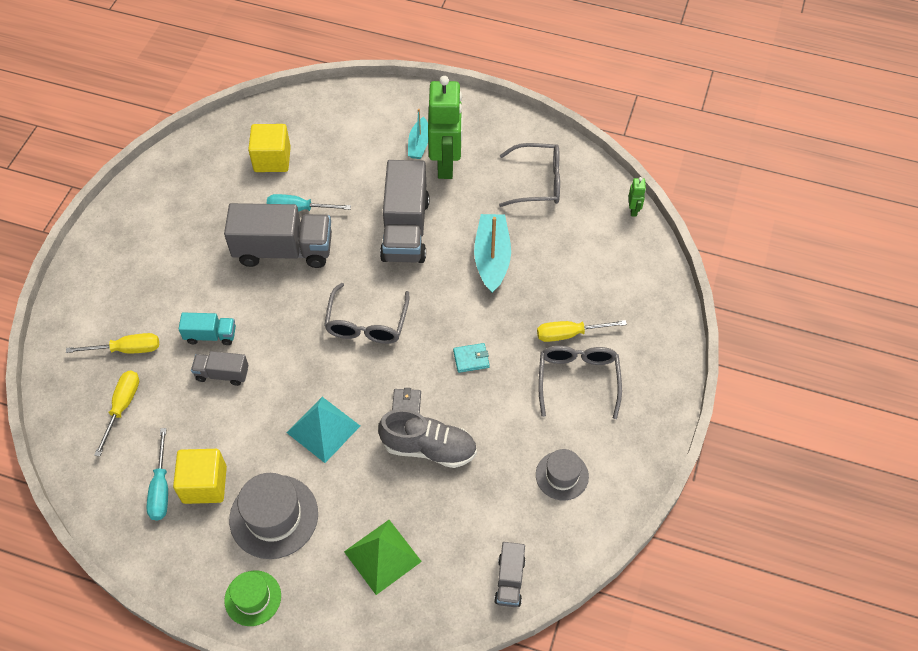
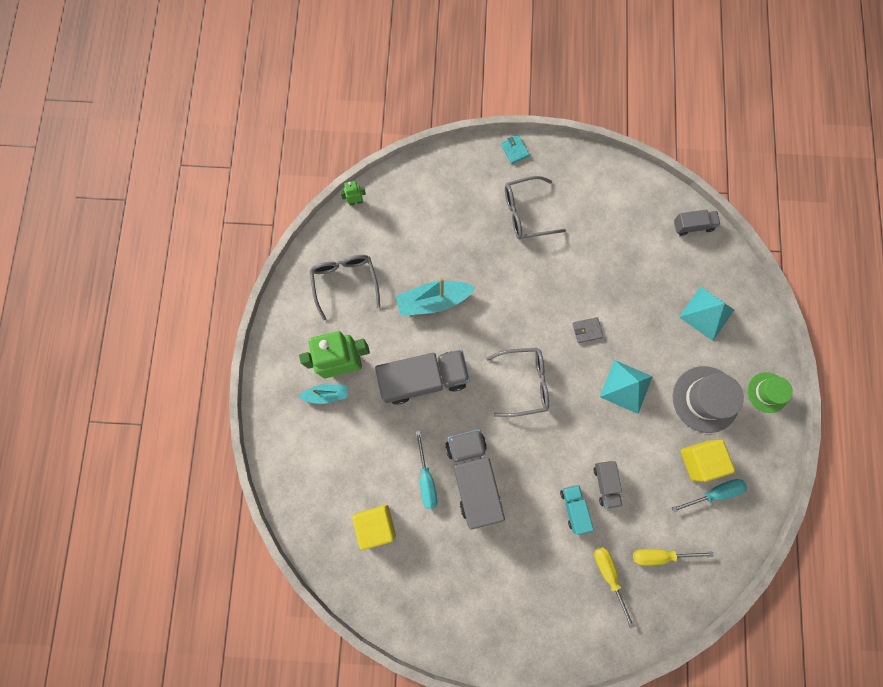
camera: 105 degrees left, 20 degrees up
green pyramid [344,520,422,595] -> turquoise pyramid [679,287,734,341]
grey shoe [378,409,477,468] -> none
turquoise wallet [453,343,489,373] -> turquoise wallet moved to [501,135,530,164]
grey hat [536,449,589,500] -> none
yellow screwdriver [537,320,627,342] -> none

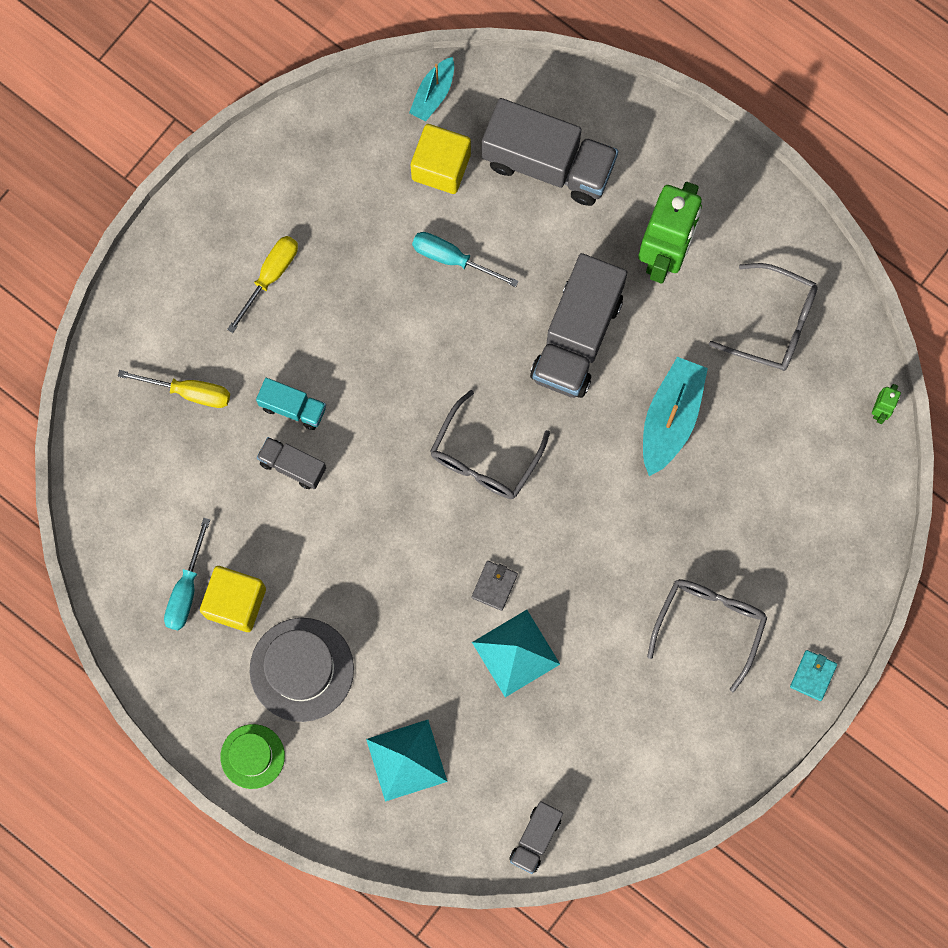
camera: 125 degrees right, 0 degrees up
turquoise boat [298,384,348,404] -> turquoise boat moved to [409,57,454,122]
grey truck [445,429,505,530] -> grey truck moved to [482,98,618,206]
turquoise wallet [501,135,530,164] -> turquoise wallet turned 75 degrees counterclockwise [790,650,837,701]
turquoise pyramid [600,360,653,414] -> turquoise pyramid moved to [472,610,560,697]
yellow screwdriver [633,549,714,566] -> yellow screwdriver moved to [227,236,298,333]

